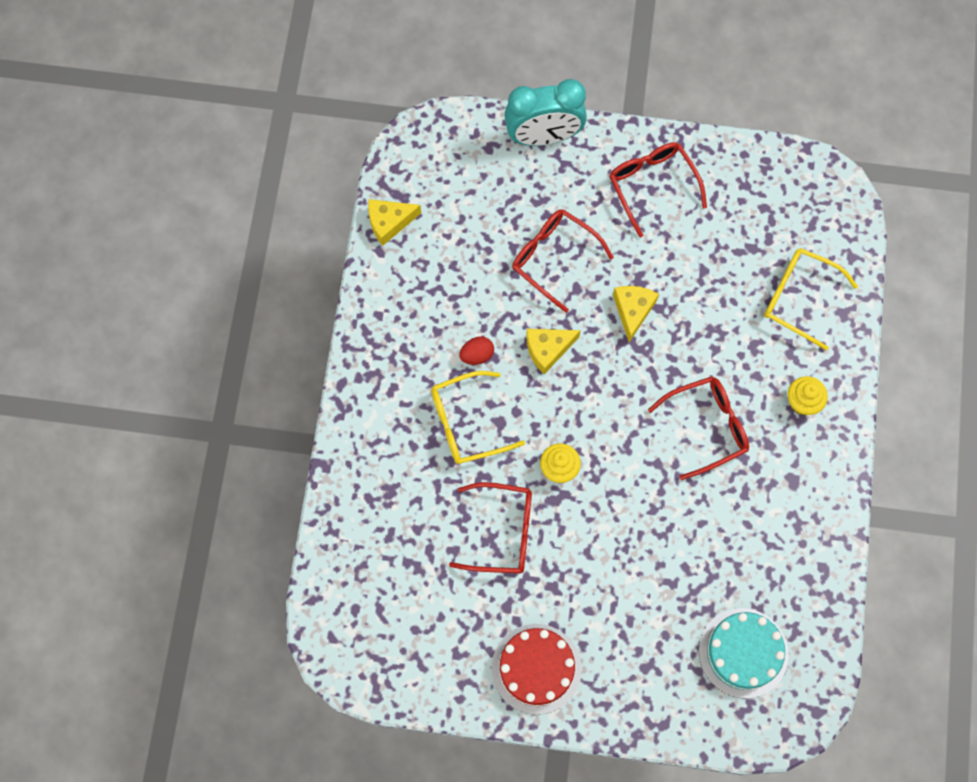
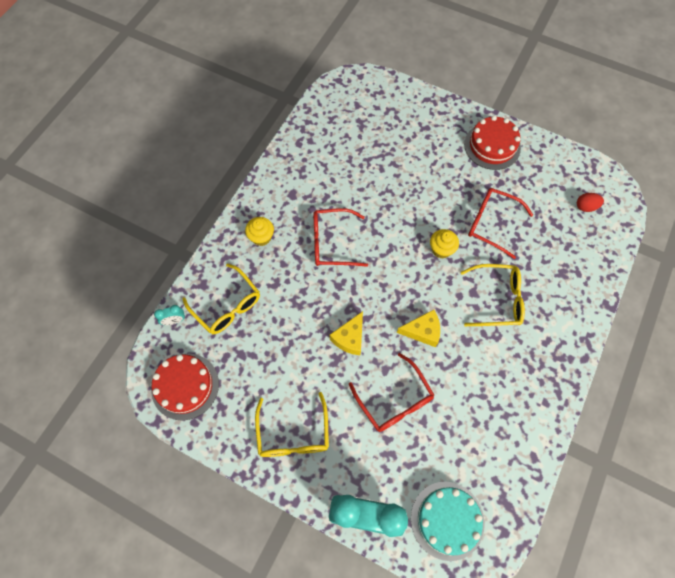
camera: 160 degrees left, 5 degrees down
yellow cheese [368,199,421,246] -> none
red egg [459,336,494,365] -> red egg moved to [577,193,604,212]
red glasses [609,142,707,237] -> yellow glasses [255,392,329,457]
turquoise cake [699,608,789,698] -> turquoise cake moved to [411,482,485,561]
none -> red cake [151,354,219,421]
none -> turquoise clock [154,305,185,325]

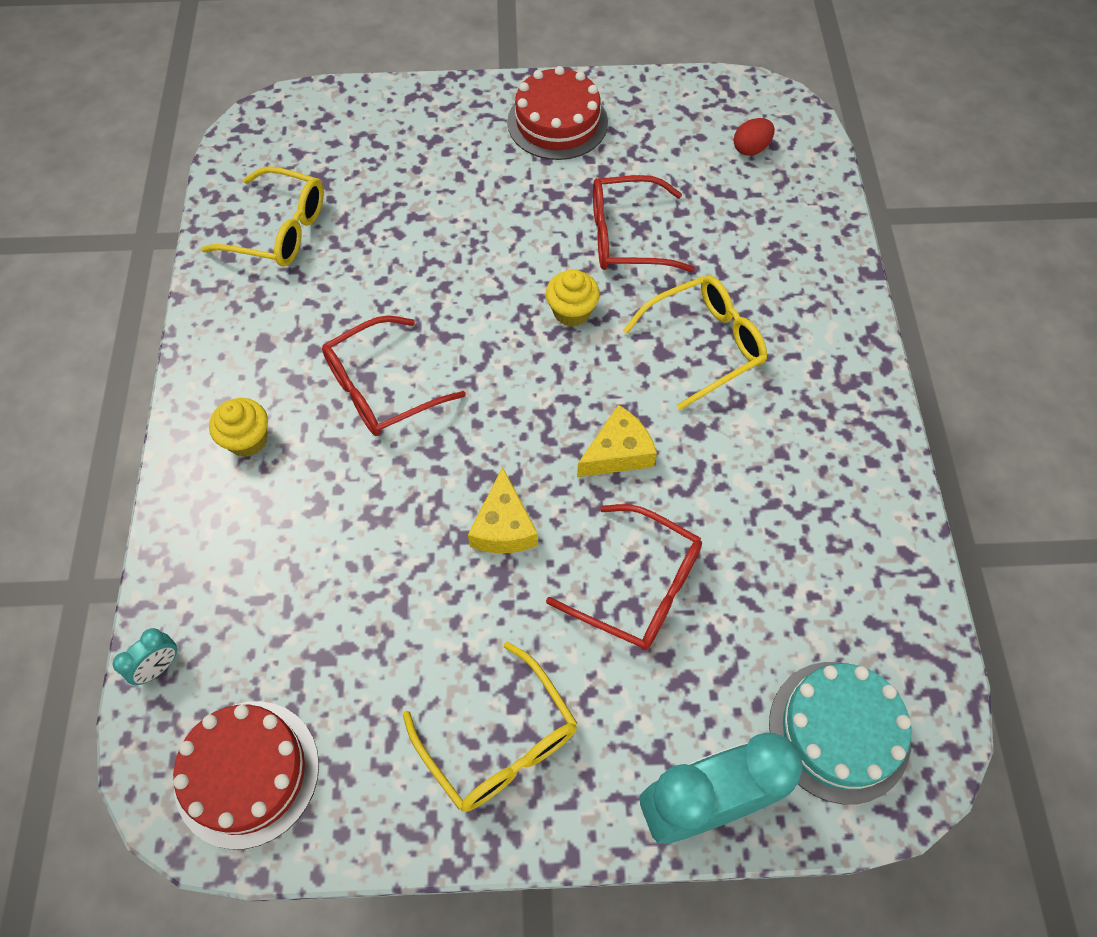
camera: 30 degrees left, 5 degrees down
yellow glasses [182,263,260,334] -> yellow glasses moved to [201,166,324,267]

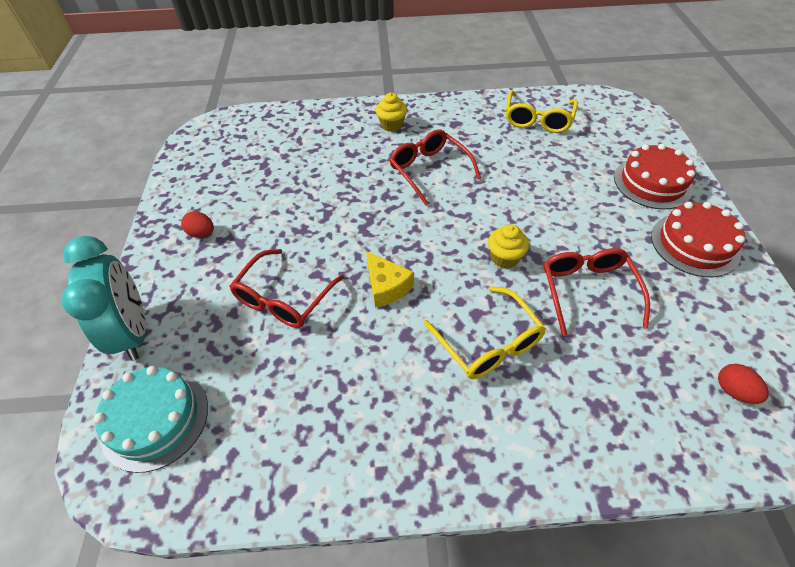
camera: 90 degrees right, 10 degrees down
turquoise clock [113,628,177,685] -> none
red cake [173,701,319,849] -> red cake moved to [614,144,695,209]
yellow glasses [403,642,578,812] -> red egg [181,211,214,238]
yellow cheese [468,467,538,553] -> none

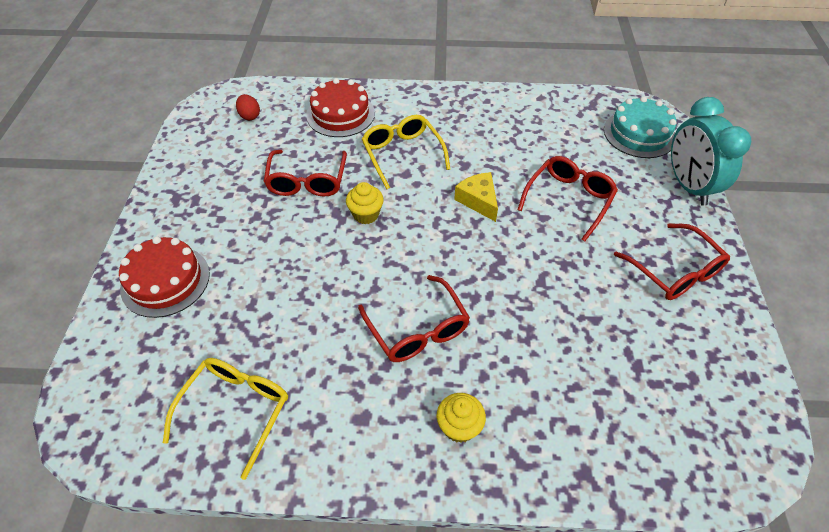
camera: 175 degrees left, 0 degrees up
red egg [181,211,214,238] -> red glasses [614,223,730,300]
red cake [651,202,745,277] -> red cake moved to [306,78,375,137]

